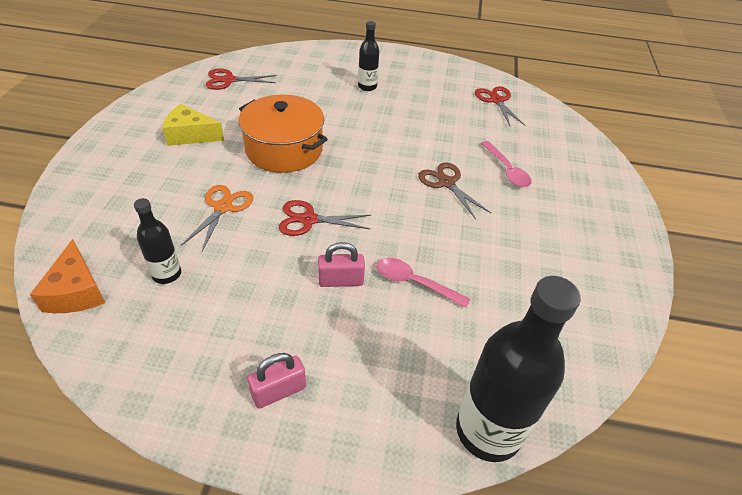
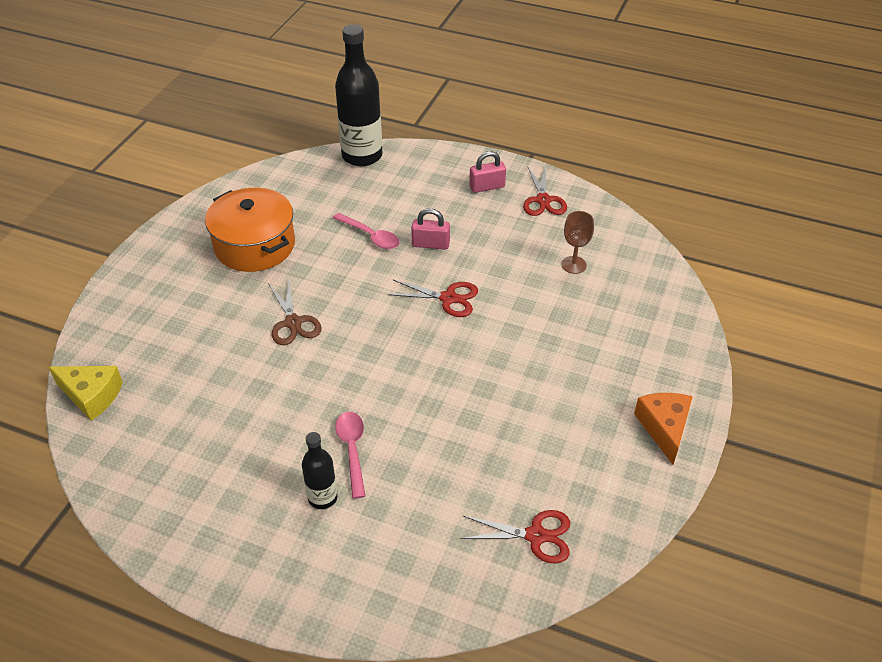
camera: 165 degrees left, 0 degrees up
orange cheese [30,239,105,313] -> orange cheese moved to [634,393,693,465]
black bottle [134,198,181,284] -> brown goblet [561,211,594,274]
yellow cheese [162,104,224,146] -> yellow cheese moved to [49,366,123,421]
orange scissors [181,185,253,251] -> none
orange pot [239,95,328,173] -> orange pot moved to [205,188,295,272]
red scissors [475,86,525,126] -> red scissors moved to [523,167,567,216]
pink spoon [481,141,532,187] -> pink spoon moved to [335,412,365,499]

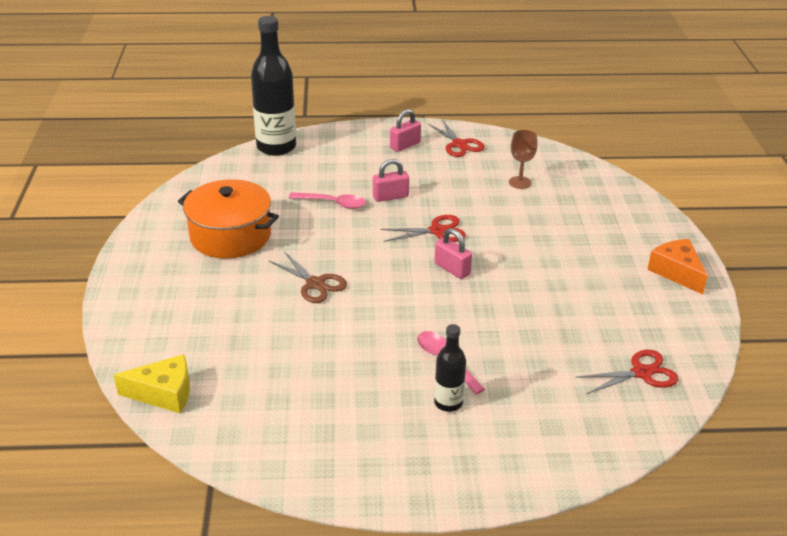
camera: 25 degrees left, 10 degrees down
none -> pink padlock [434,228,472,279]

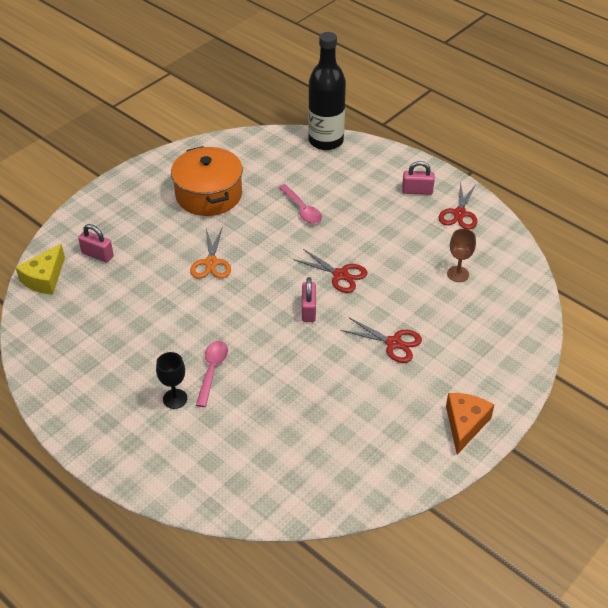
camera: 45 degrees right, 10 degrees up
yellow cheese [114,354,190,413] -> yellow cheese turned 75 degrees clockwise [15,244,65,295]
brown scissors [269,251,347,303] -> orange scissors [190,228,231,278]
pink padlock [373,159,409,202] -> pink padlock moved to [78,224,114,263]
black bottle [434,324,466,412] -> black goblet [156,352,187,409]
red scissors [576,350,679,394] -> red scissors moved to [341,317,422,363]

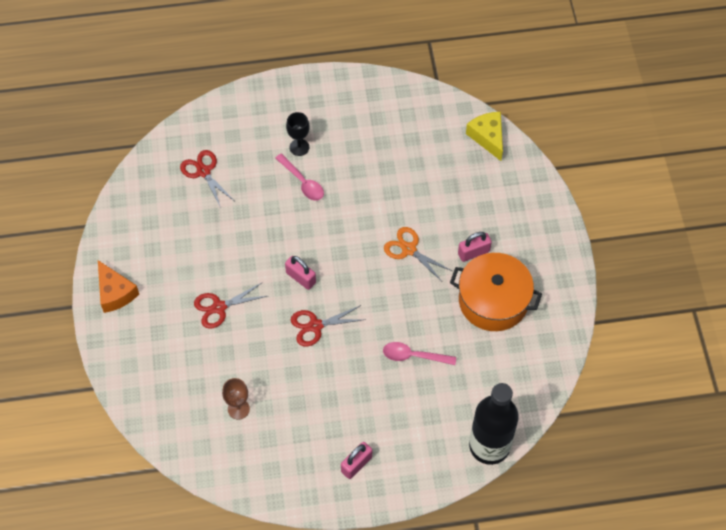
camera: 130 degrees right, 15 degrees up
pink padlock [78,224,114,263] -> pink padlock moved to [458,232,492,262]
red scissors [438,181,477,230] -> red scissors moved to [180,150,233,208]

